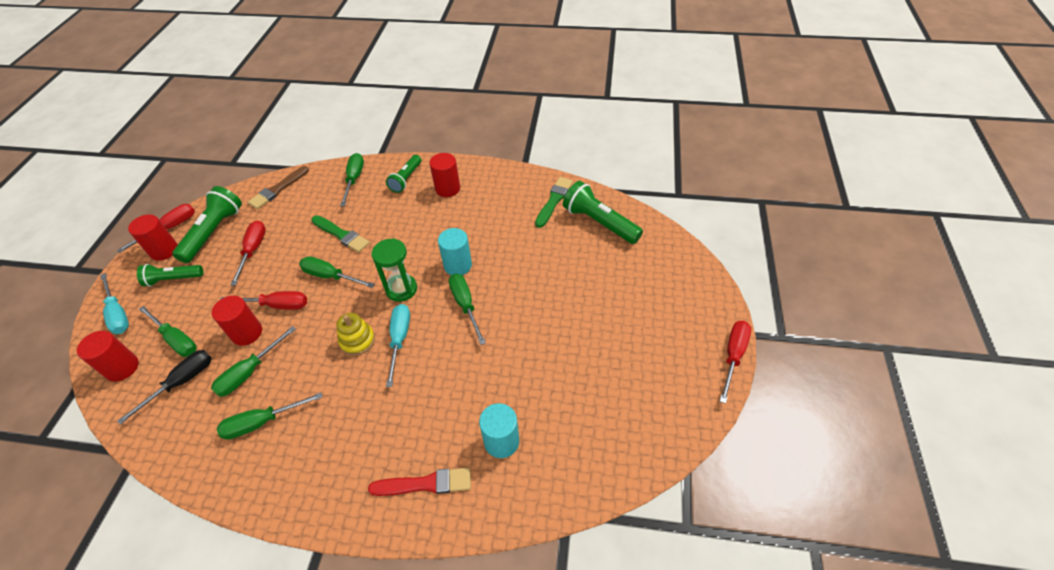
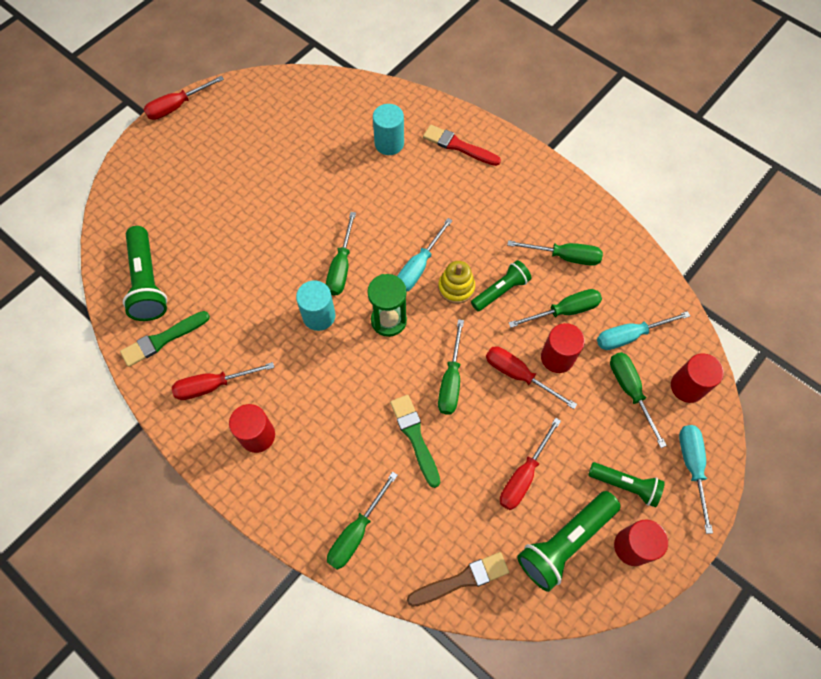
camera: 150 degrees left, 15 degrees up
red screwdriver [117,204,195,253] -> red screwdriver moved to [172,362,274,400]
black screwdriver [117,350,212,425] -> turquoise screwdriver [597,311,690,350]
green screwdriver [299,256,375,288] -> green screwdriver turned 45 degrees clockwise [438,319,464,415]
green flashlight [386,155,421,193] -> green flashlight moved to [471,260,532,311]

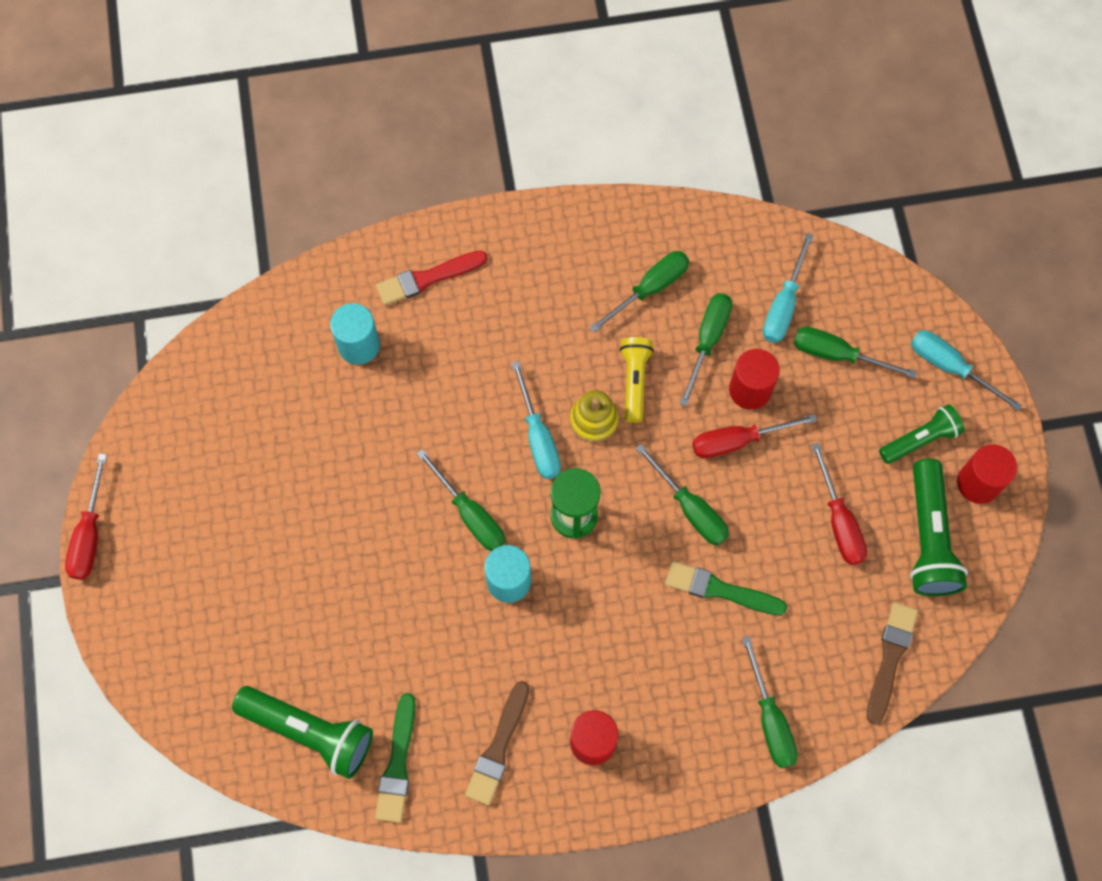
camera: 50 degrees left, 5 degrees up
red screwdriver [172,362,274,400] -> brown brush [465,681,529,805]
green flashlight [471,260,532,311] -> yellow flashlight [620,337,654,423]
red cylinder [671,353,724,403] -> none

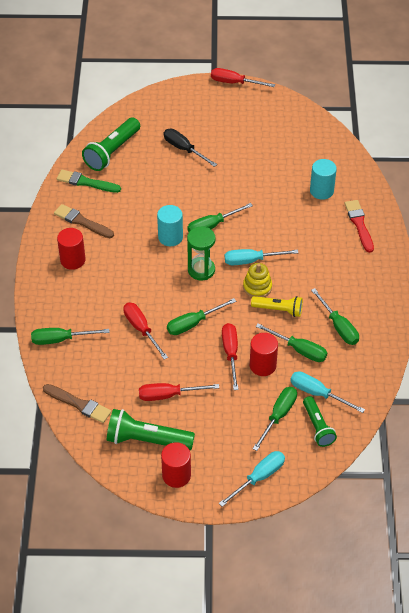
camera: 100 degrees right, 20 degrees down
green brush [665,561,787,615] -> red screwdriver [123,303,168,360]
green flashlight [879,404,965,464] -> green flashlight moved to [303,396,337,447]
none -> black screwdriver [164,129,217,167]

